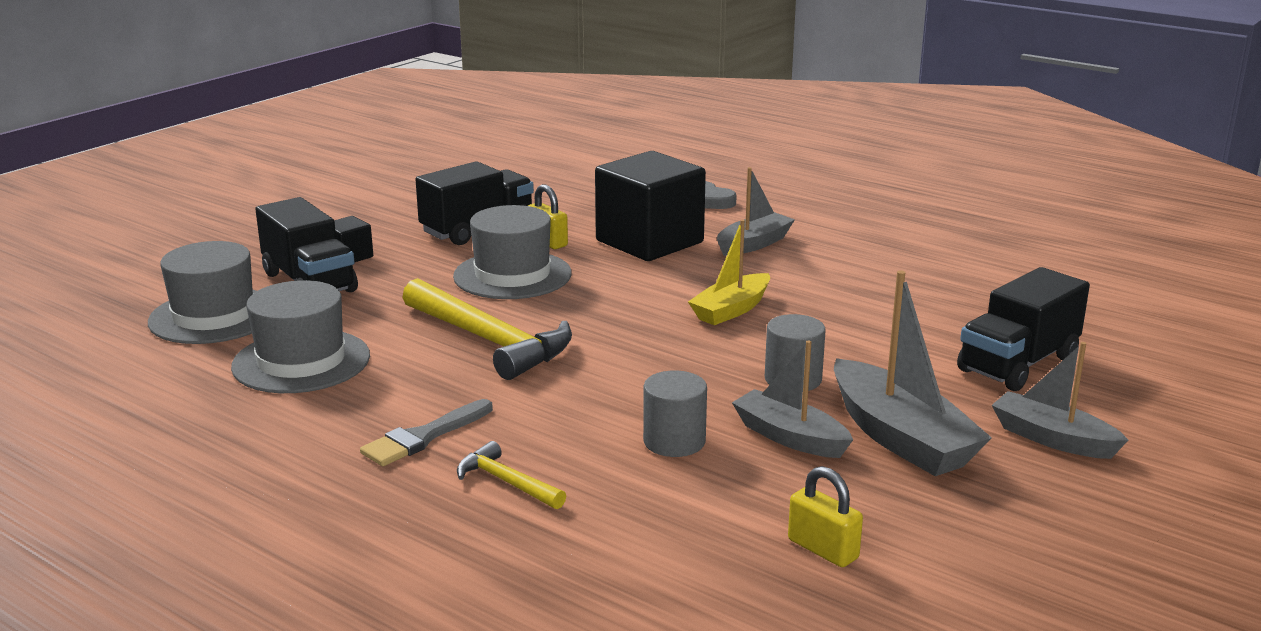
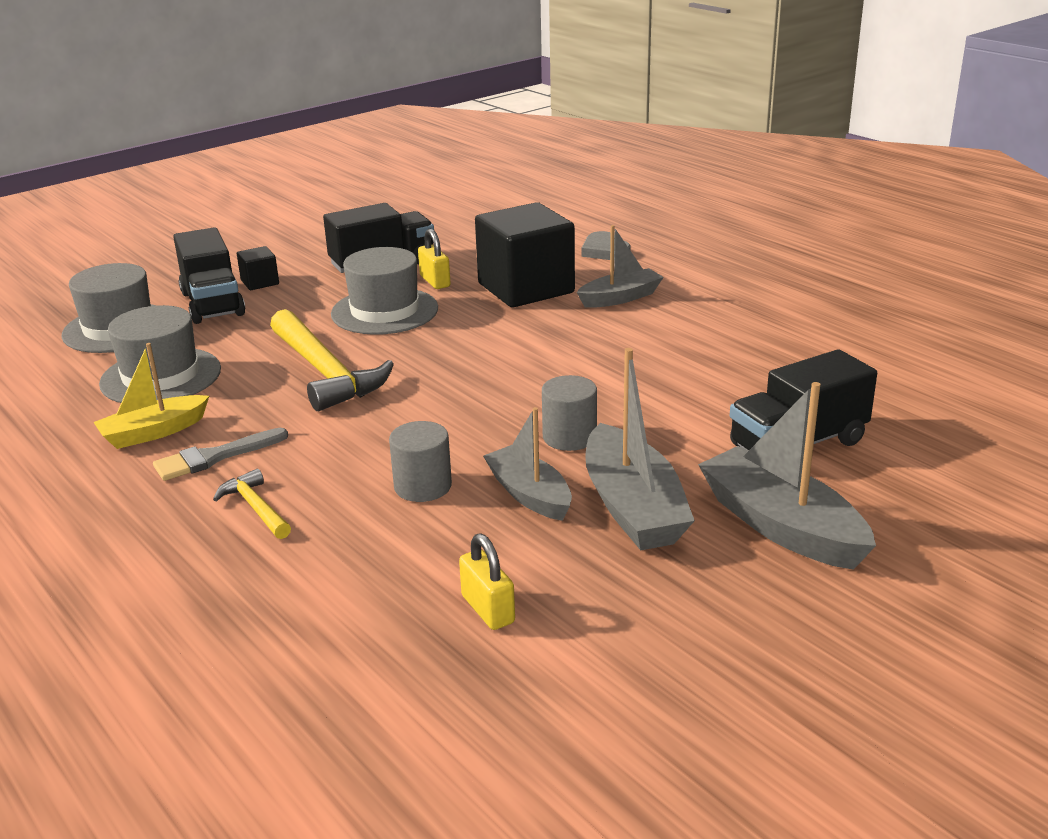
camera: 15 degrees right, 5 degrees up
yellow boat [688,220,770,325] -> yellow boat moved to [93,343,209,449]
grey boat [992,342,1129,459] -> grey boat [698,382,876,570], size x1.54

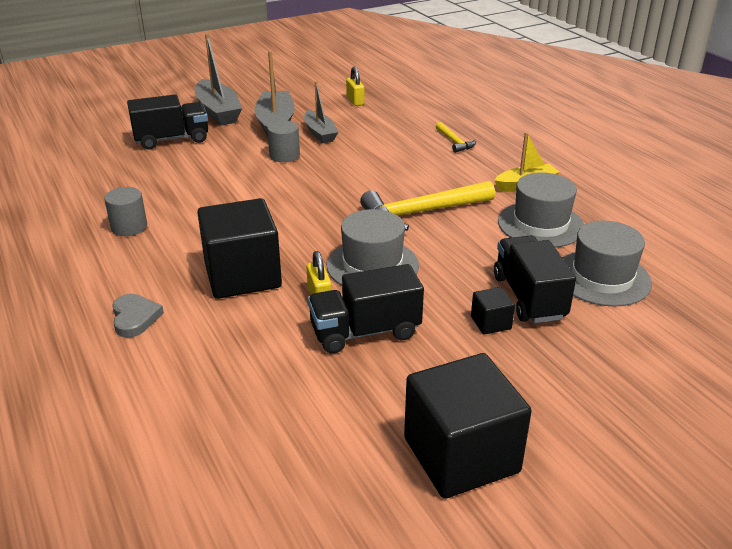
camera: 170 degrees left, 5 degrees up
grey brush [153,428,288,481] -> none
yellow hammer [270,309,394,411] -> yellow hammer turned 90 degrees counterclockwise [360,181,495,231]
grey cylinder [389,421,452,502] -> grey cylinder moved to [104,187,147,236]
grey boat [577,225,664,308] -> none
none -> black cube [404,353,532,499]

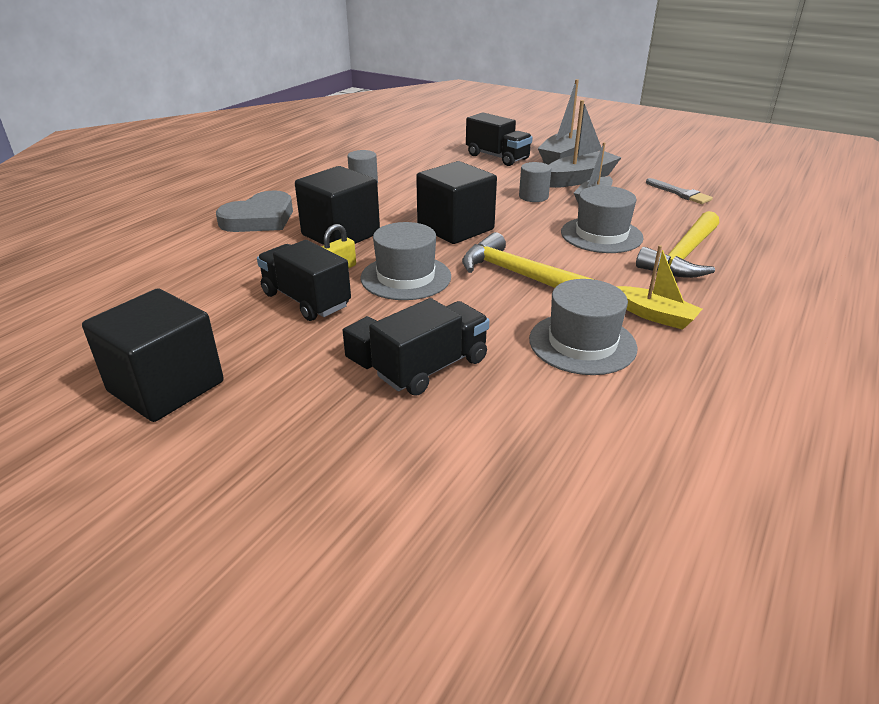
camera: 60 degrees right, 0 degrees up
grey heart [112,294,164,338] -> grey heart [216,190,293,232], size x1.79
yellow padlock [346,66,364,106] -> grey brush [646,178,713,204]
yellow hammer [436,122,476,153] -> yellow hammer [636,211,719,278], size x2.02
grey hat [563,220,652,307] -> grey hat moved to [561,186,644,253]
none -> black cube [416,161,497,244]

